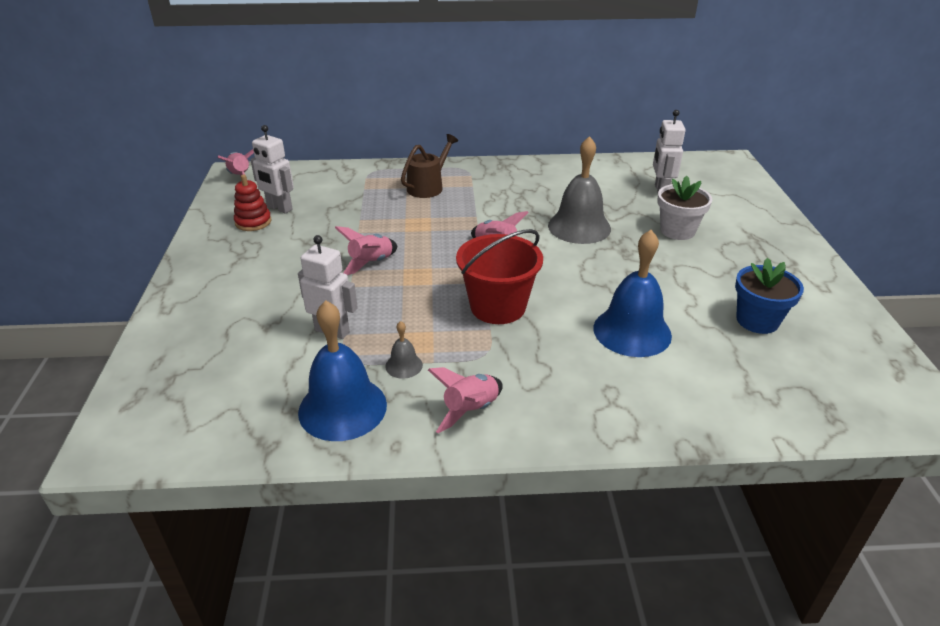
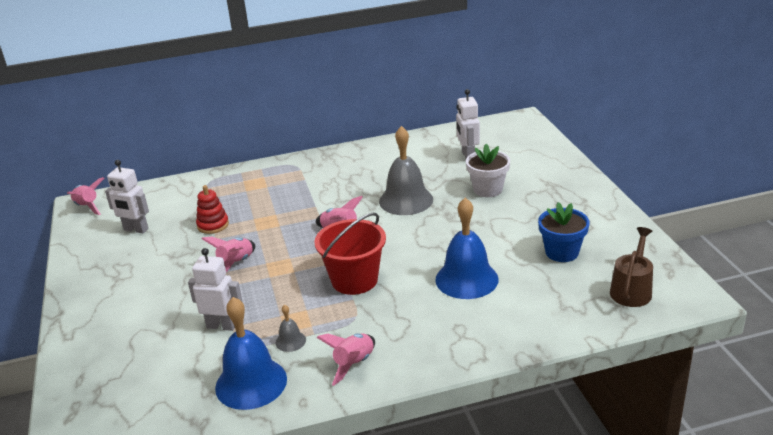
camera: 10 degrees left, 5 degrees down
red stacking toy [234,175,271,231] -> red stacking toy moved to [196,185,229,234]
brown watering can [401,134,458,198] -> brown watering can moved to [610,227,653,307]

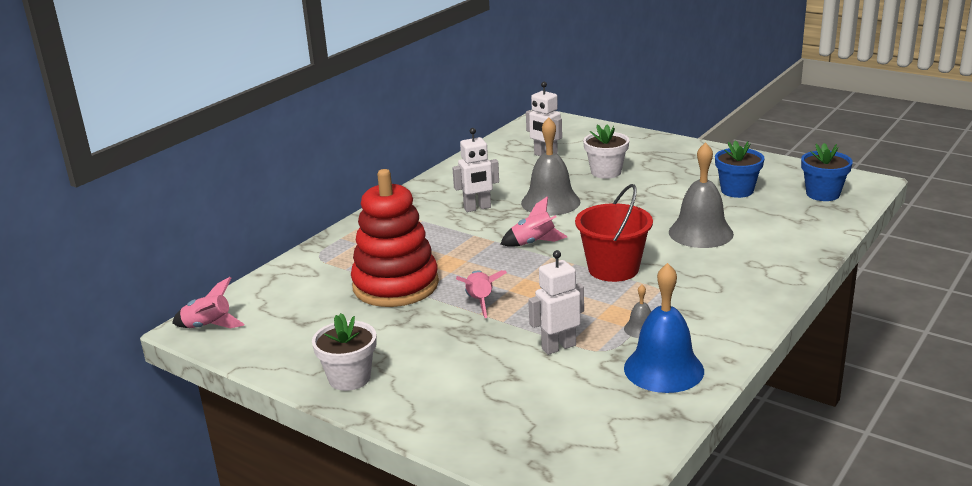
camera: 40 degrees left, 5 degrees down
white robot [105,160,149,233] -> white robot moved to [452,128,499,212]
red stacking toy [196,185,229,234] -> red stacking toy [351,169,439,307], size x2.22
pink rocket [317,333,375,386] -> none
blue bell [435,198,498,299] -> grey bell [669,142,734,248]
brown watering can [610,227,653,307] -> blue flower pot [801,143,853,201]
none -> white flower pot [312,313,377,391]

